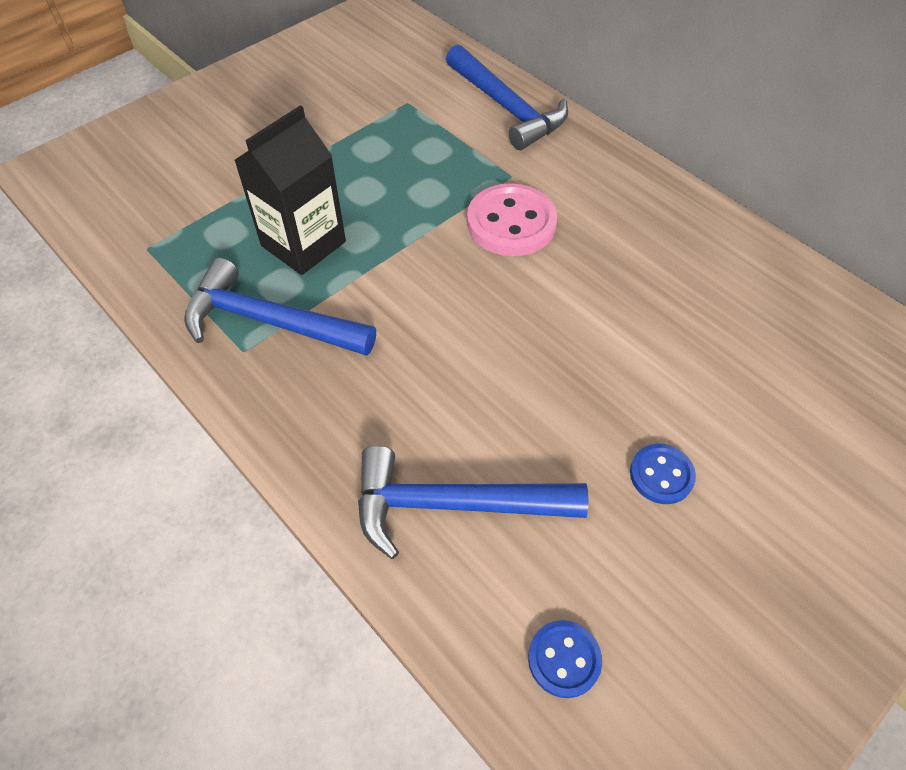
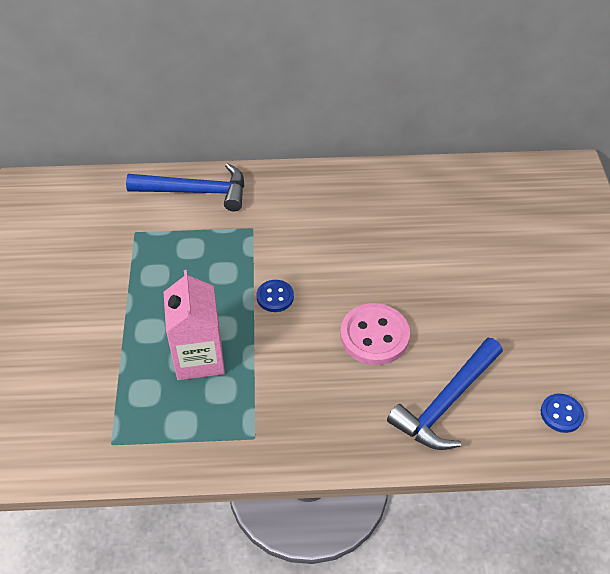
camera: 50 degrees left, 5 degrees down
blue hammer [184,258,376,356] -> none
black carton [234,105,346,275] -> pink carton [164,270,225,380]
pink button [467,183,557,256] -> pink button moved to [340,303,410,365]
blue button [630,444,696,504] -> blue button moved to [256,280,294,312]

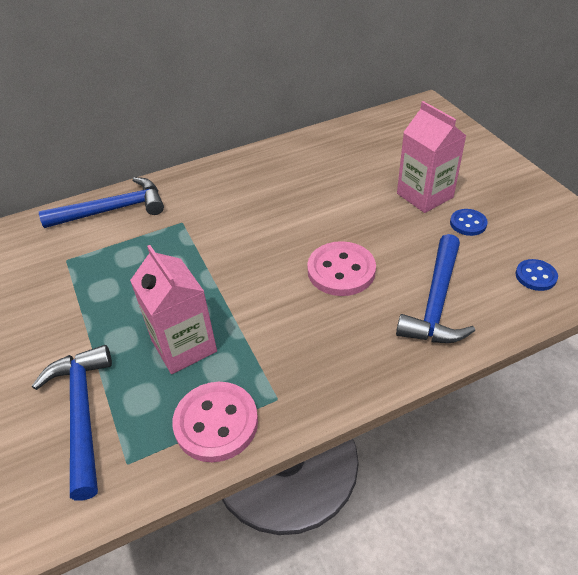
camera: 20 degrees left, 5 degrees down
blue button [256,280,294,312] -> blue button moved to [450,209,488,236]
none -> blue hammer [32,345,112,500]
none -> pink button [172,382,258,462]
none -> pink carton [397,101,466,213]

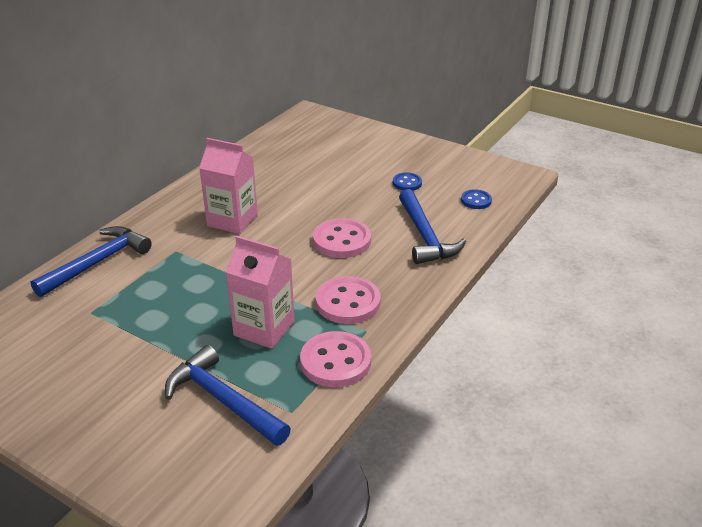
camera: 35 degrees left, 10 degrees down
pink carton [397,101,466,213] -> pink carton moved to [199,138,258,234]
none -> pink button [316,276,381,324]

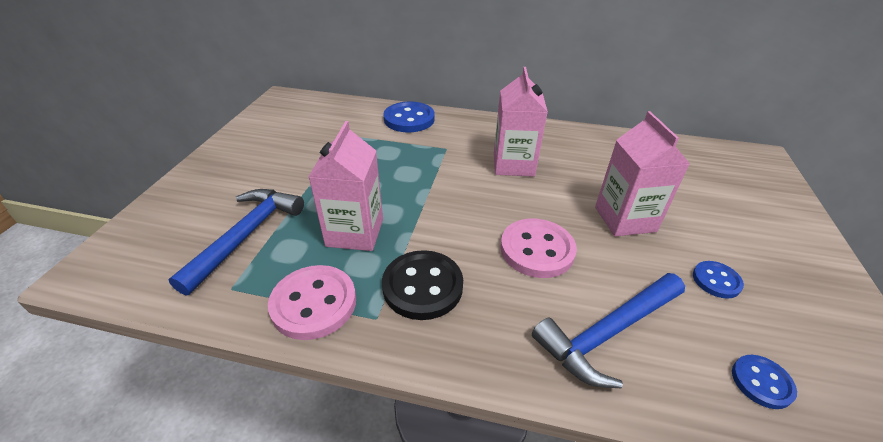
camera: 70 degrees right, 5 degrees up
blue hammer [31,226,152,297] -> blue button [383,102,435,132]
pink button [316,276,381,324] -> black button [382,250,463,320]
none -> pink carton [595,111,690,237]

